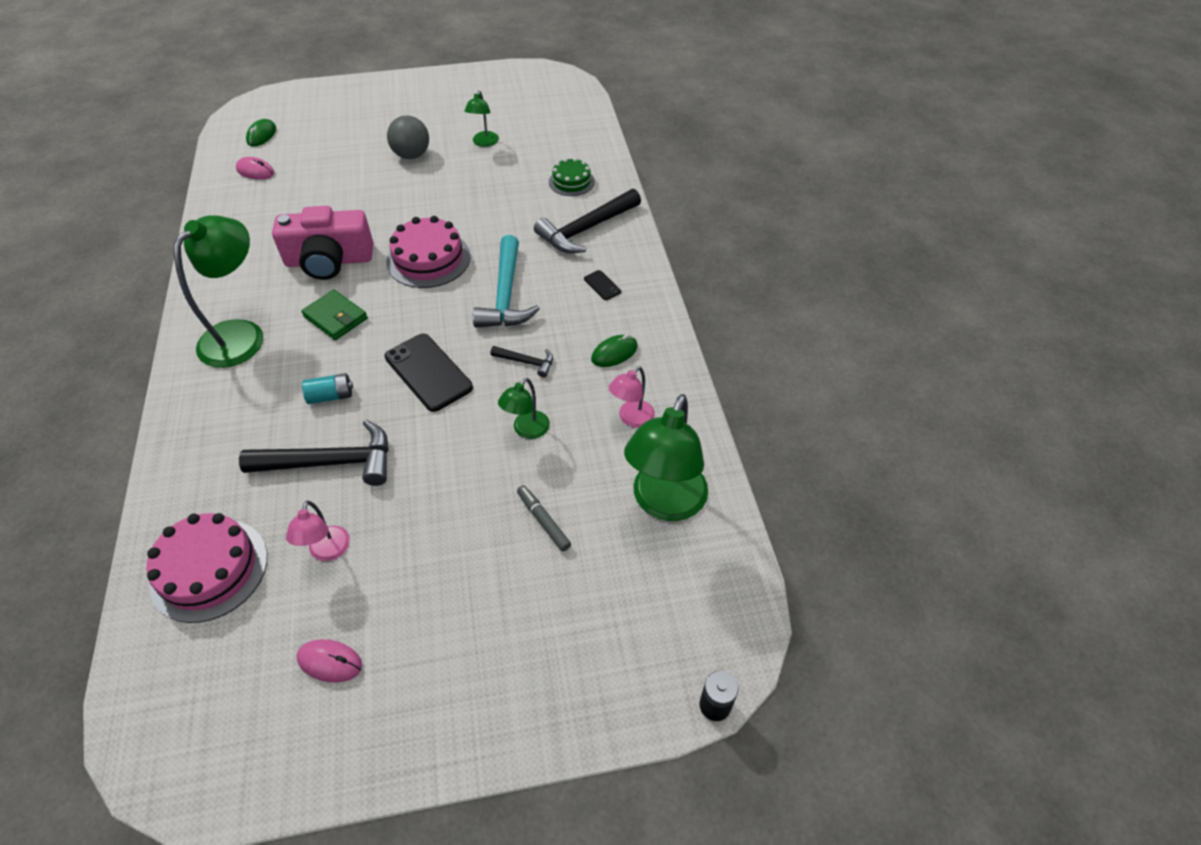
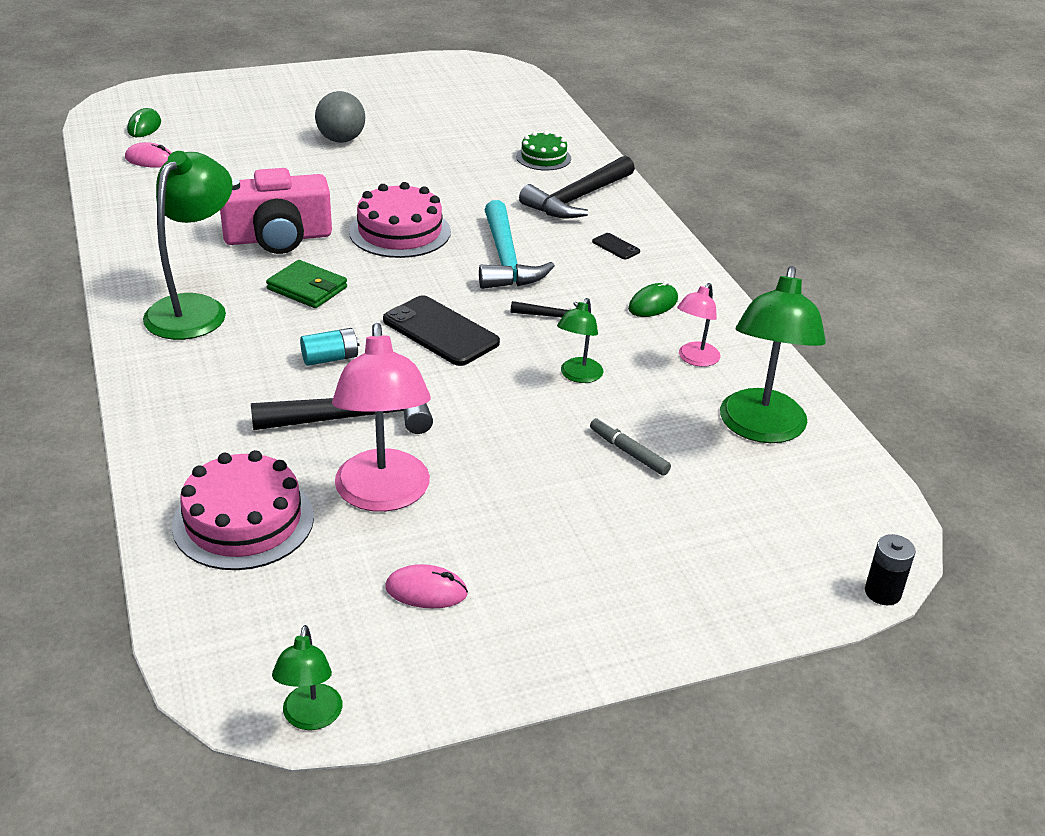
camera: 10 degrees left, 15 degrees down
pink lamp [286,501,350,561] -> pink lamp [332,323,431,512], size x1.95
green lamp [465,90,499,147] -> green lamp moved to [272,625,342,730]

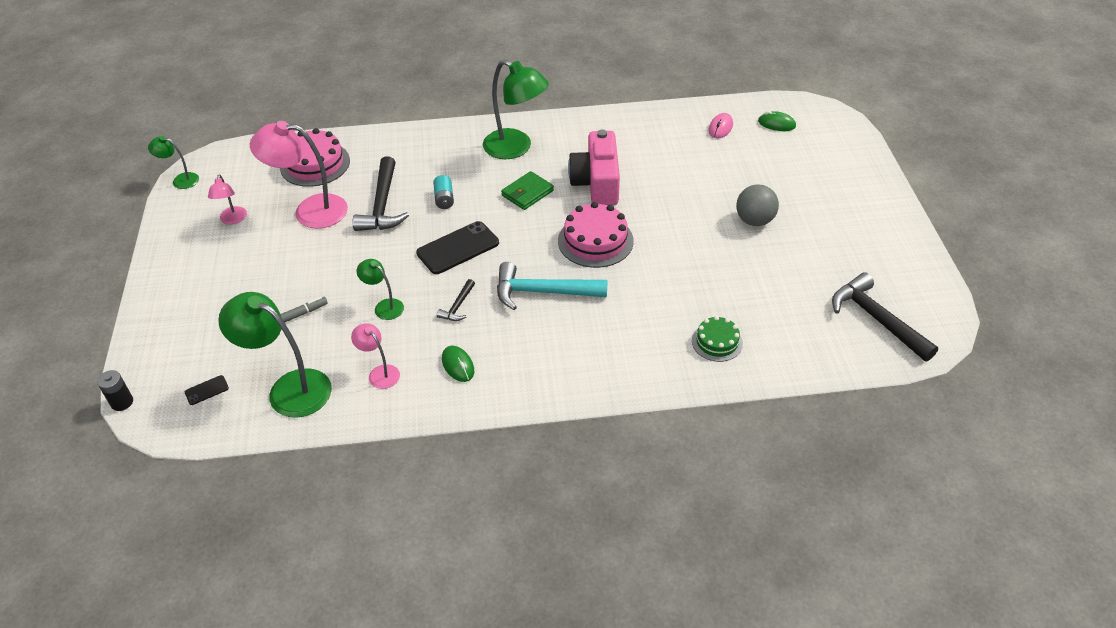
camera: 105 degrees right, 10 degrees up
pink mouse [385,564,468,608] -> pink lamp [208,174,247,224]
black hammer [519,156,635,218] -> black hammer moved to [832,272,938,361]
black phone [592,233,640,259] -> black phone moved to [185,375,229,405]

